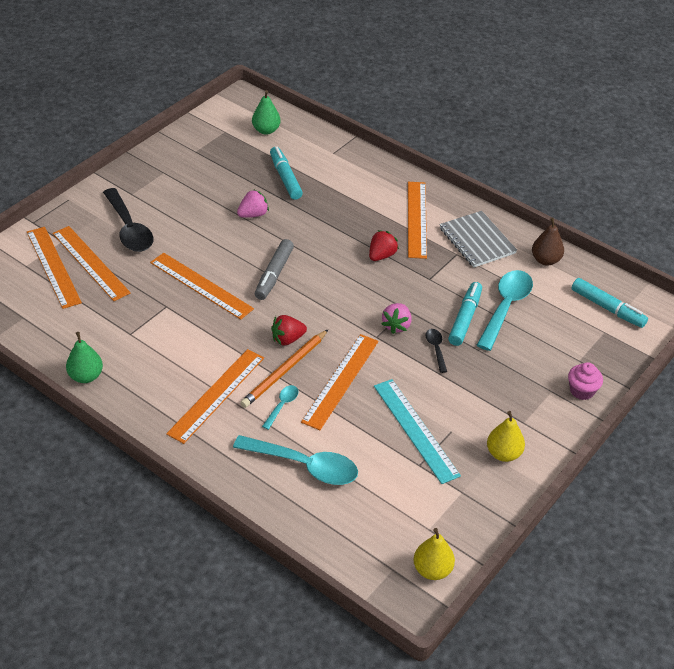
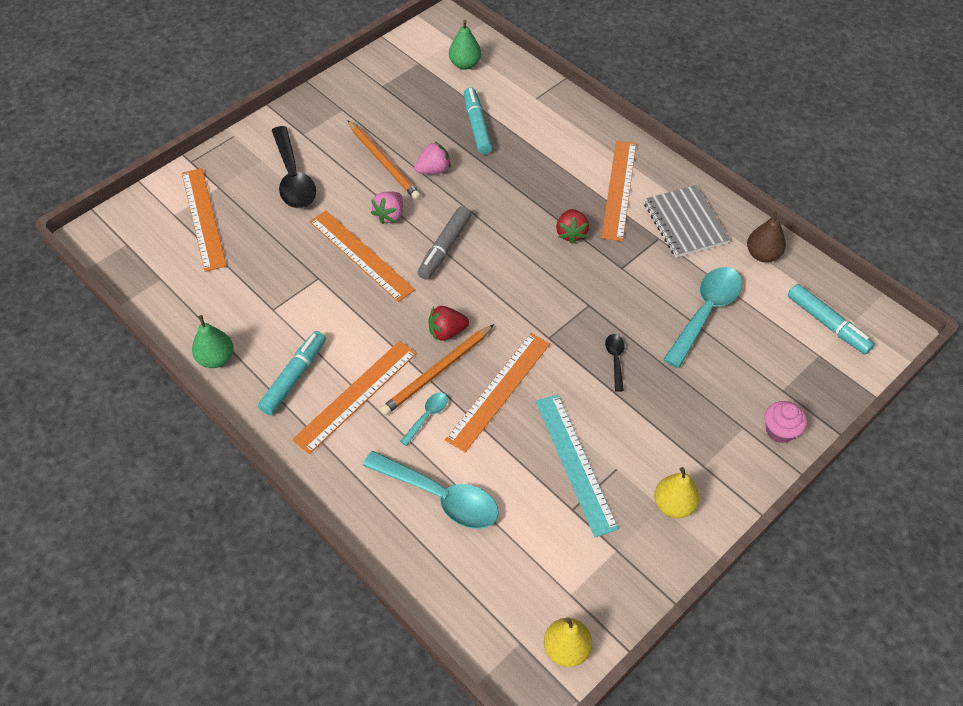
camera: 10 degrees right, 10 degrees up
orange ruler [52,226,131,301] -> none
red strawberry [369,230,399,261] -> red strawberry turned 135 degrees clockwise [556,209,589,244]
pink strawberry [382,303,411,334] -> pink strawberry moved to [371,191,403,224]
turquoise marker [448,282,482,346] -> turquoise marker moved to [258,331,326,415]
none -> orange pencil [347,120,421,200]

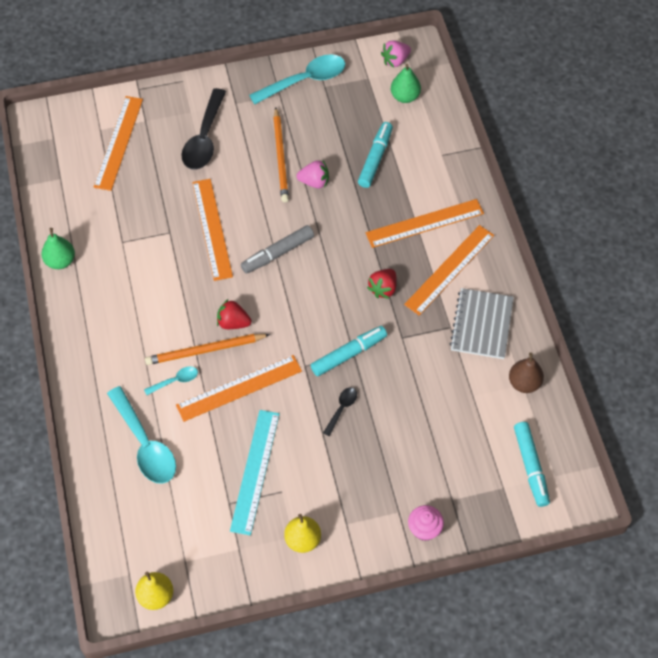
camera: 30 degrees right, 5 degrees up
turquoise marker [258,331,326,415] -> turquoise marker moved to [311,326,387,376]
orange ruler [292,341,417,454] -> orange ruler moved to [366,199,484,248]
pink strawberry [371,191,403,224] -> pink strawberry moved to [381,41,411,67]
turquoise spoon [663,267,742,368] -> turquoise spoon moved to [249,54,345,105]

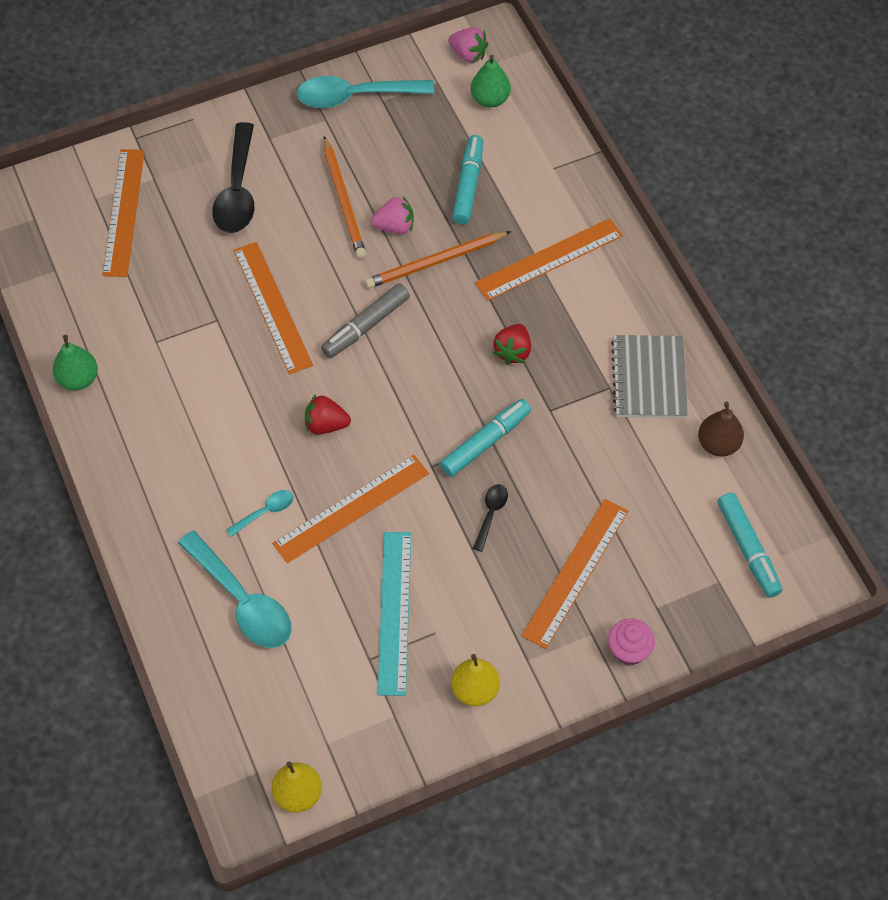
camera: 10 degrees left, 0 degrees up
orange pencil [145,334,270,365] -> orange pencil moved to [365,231,511,288]
turquoise spoon [249,54,345,105] -> turquoise spoon turned 150 degrees counterclockwise [297,76,434,108]
pink strawberry [381,41,411,67] -> pink strawberry turned 105 degrees counterclockwise [448,27,488,63]
orange ruler [404,225,494,316] -> orange ruler moved to [522,499,628,649]

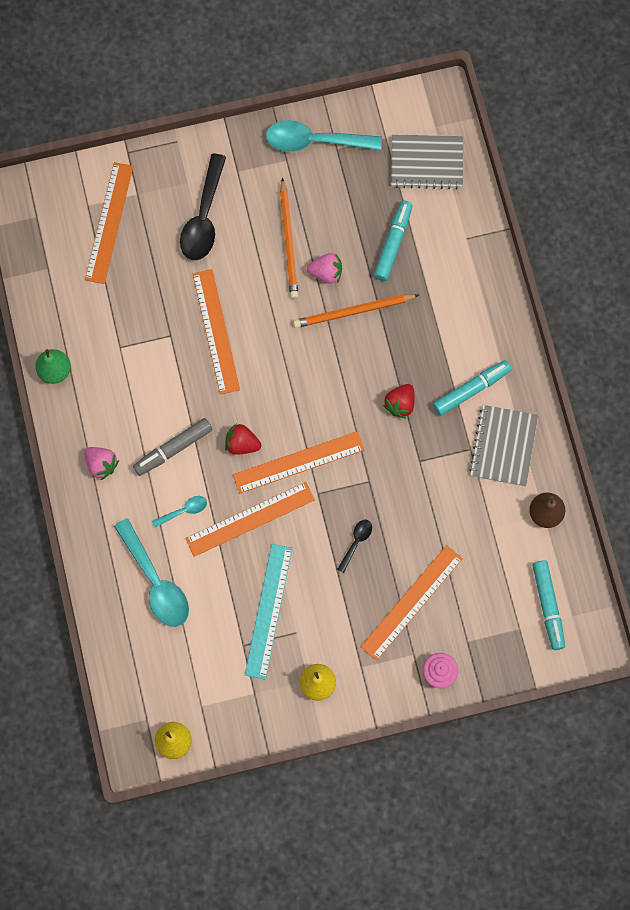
camera: 10 degrees right, 15 degrees up
grey marker [321,283,410,358] -> grey marker moved to [133,418,213,476]
turquoise marker [440,399,531,477] -> turquoise marker moved to [433,360,511,416]
pink strawberry [448,27,488,63] -> pink strawberry moved to [84,447,119,480]
green pear [471,55,511,108] -> grey notebook [391,134,463,189]
orange ruler [475,218,623,301] -> orange ruler moved to [233,431,364,494]

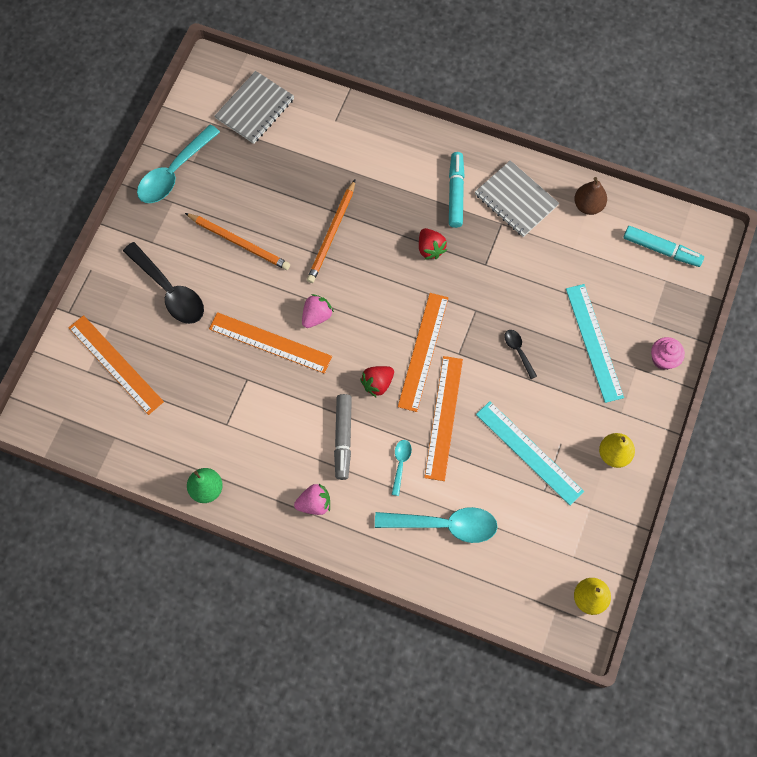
camera: 55 degrees left, 5 degrees down
pink strawberry [307,253,342,284] -> pink strawberry moved to [302,294,334,328]
orange ruler [361,545,463,661] -> turquoise ruler [566,284,624,403]
turquoise marker [374,200,413,281] -> none

